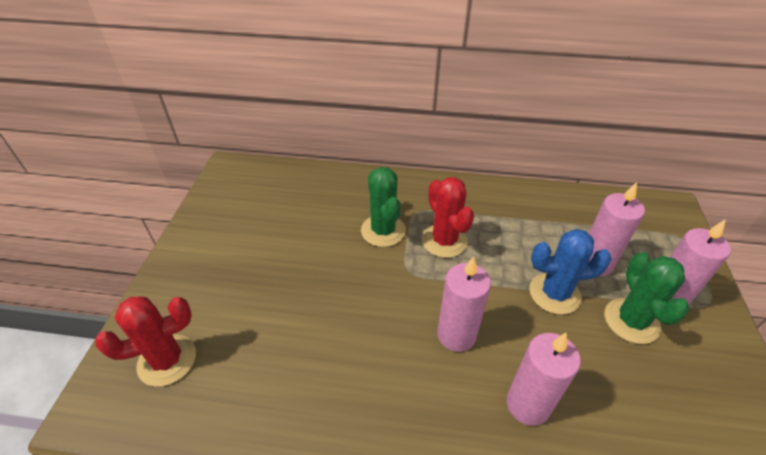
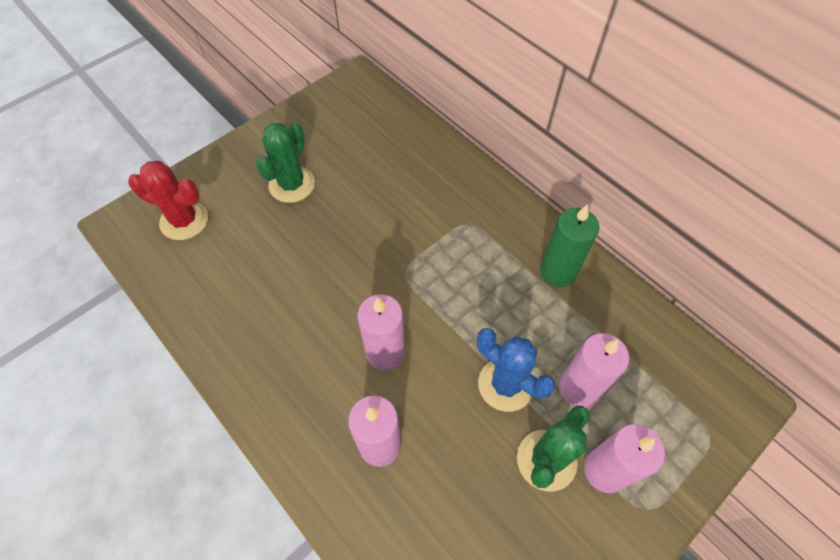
camera: 40 degrees right, 15 degrees up
green cactus [361,167,406,247] -> green cactus moved to [256,122,315,203]
red cactus [422,177,474,258] -> none
none -> green candle [540,204,600,287]

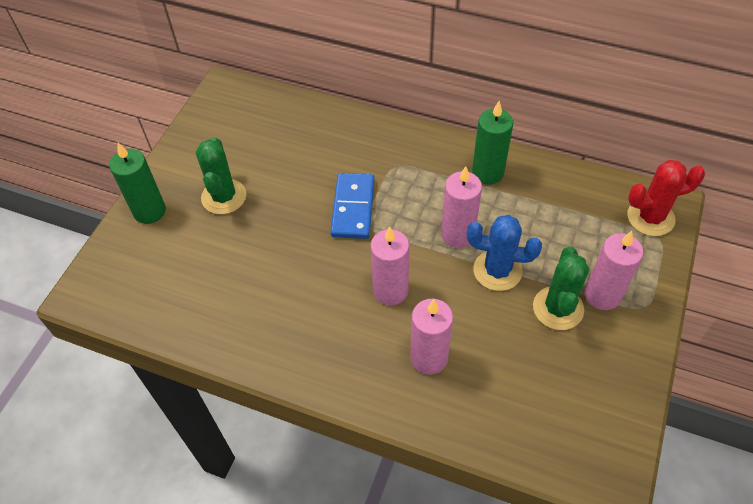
camera: 25 degrees left, 5 degrees down
red cactus [128,161,208,240] -> red cactus moved to [627,160,705,236]
pink candle [559,333,630,408] -> pink candle moved to [441,166,482,248]
none -> green candle [109,143,166,224]
none -> blue domino [330,173,375,239]

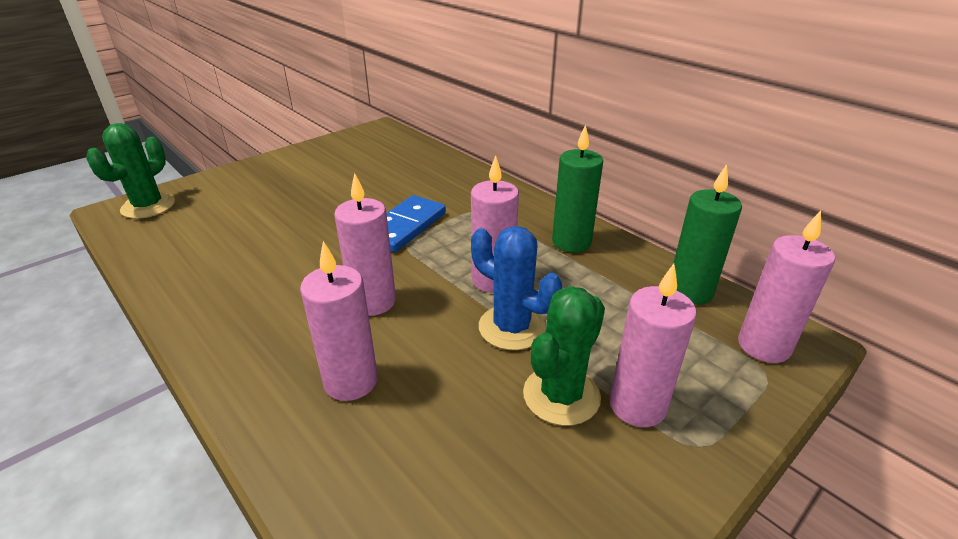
camera: 25 degrees right, 20 degrees down
green candle [109,143,166,224] -> green candle moved to [673,164,742,305]
green cactus [196,137,246,214] -> green cactus moved to [86,123,175,219]
red cactus [627,160,705,236] -> pink candle [738,211,835,363]

